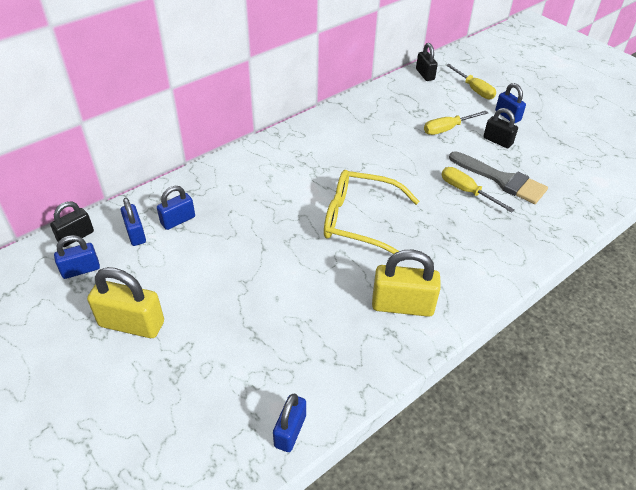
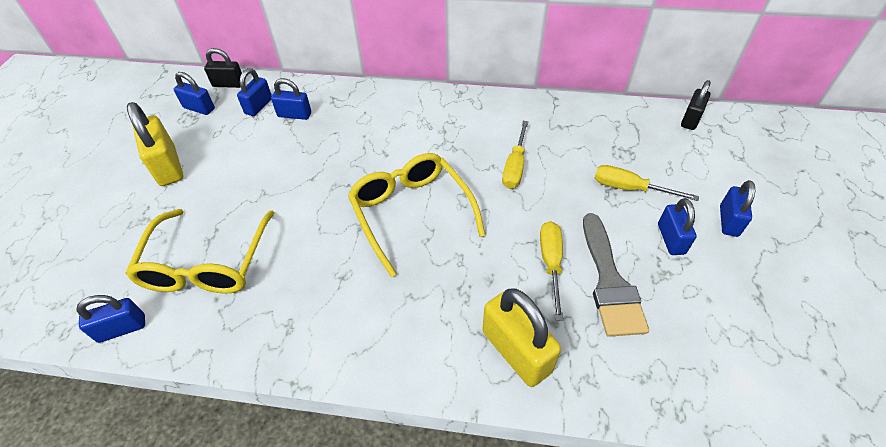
camera: 50 degrees right, 5 degrees up
yellow padlock [372,250,441,317] -> yellow padlock moved to [482,288,561,387]
yellow screwdriver [446,64,496,100] -> yellow screwdriver moved to [502,121,529,189]
black padlock [483,108,518,148] -> blue padlock [658,198,696,255]
none -> yellow glasses [125,209,274,294]

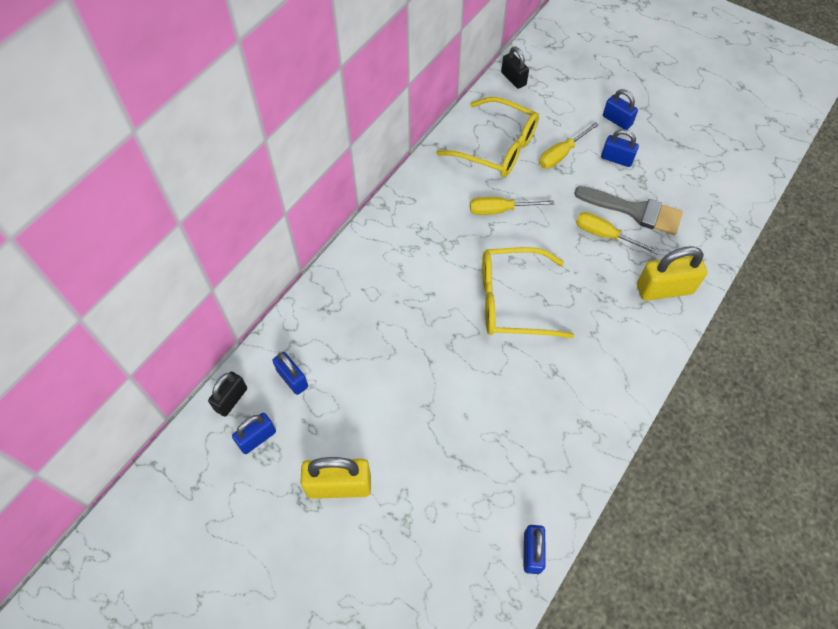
camera: 65 degrees left, 10 degrees up
yellow glasses [125,209,274,294] -> yellow glasses moved to [436,97,539,177]
blue padlock [271,78,311,120] -> none
yellow screwdriver [502,121,529,189] -> yellow screwdriver turned 135 degrees clockwise [470,197,555,215]

